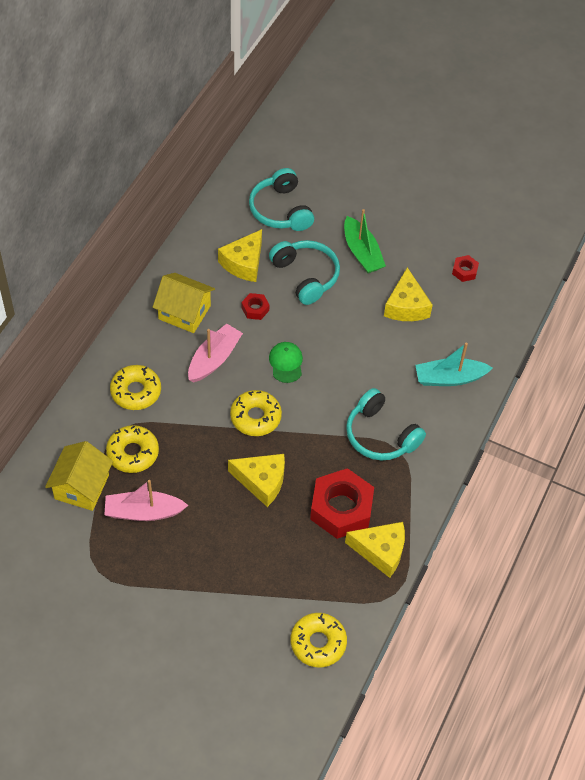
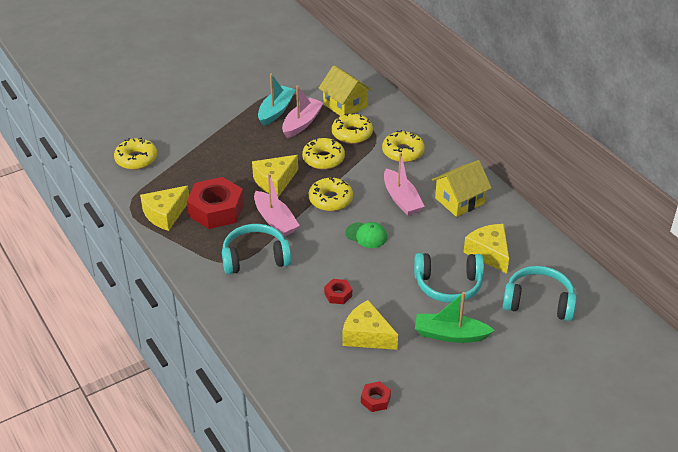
camera: 125 degrees right, 15 degrees down
red nut [242,293,270,320] -> red nut moved to [324,279,352,304]
turquoise boat [415,343,493,386] -> turquoise boat moved to [258,73,296,126]
none -> pink boat [254,174,300,237]
none -> yellow donut [302,138,345,169]

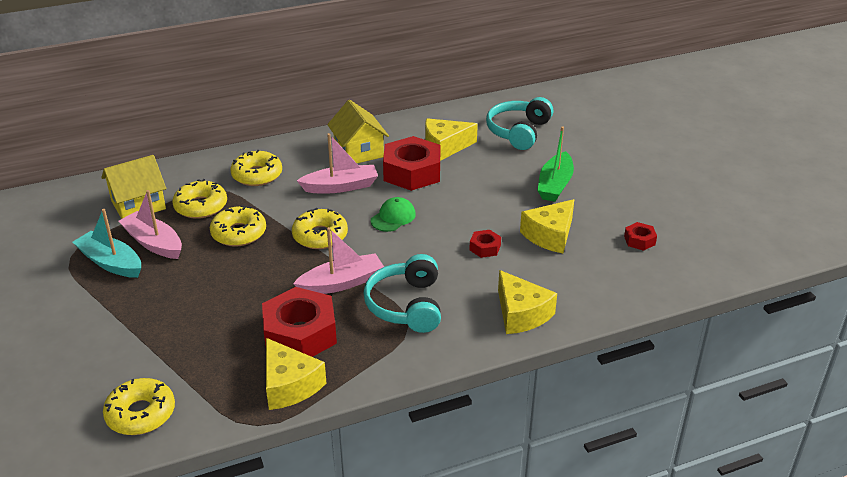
camera: 80 degrees left, 5 degrees down
yellow cheese [252,155,298,197] -> yellow cheese moved to [498,270,557,334]
turquoise headphones [414,253,484,303] -> none
none -> red nut [383,136,441,191]

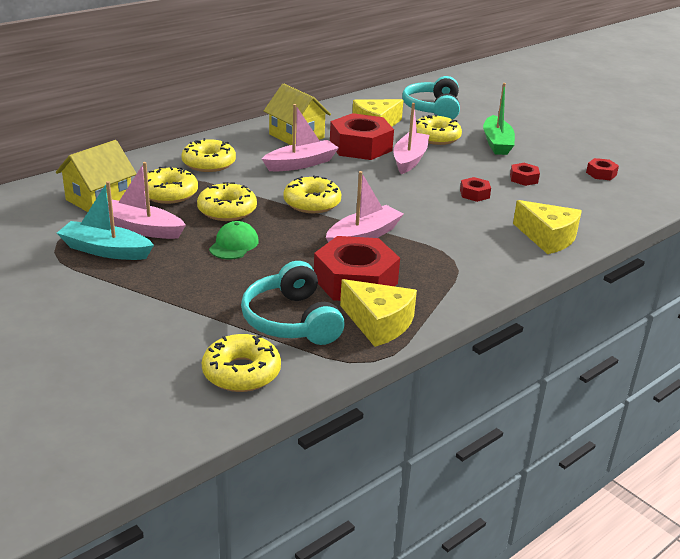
camera: 20 degrees left, 5 degrees down
turquoise headphones [363,254,441,333] -> turquoise headphones moved to [241,261,345,345]
green cap [370,197,416,232] -> green cap moved to [209,221,259,259]
yellow cheese [520,199,574,253] -> red nut [510,163,540,186]
none -> pink boat [393,103,429,174]
none -> yellow donut [416,114,462,145]

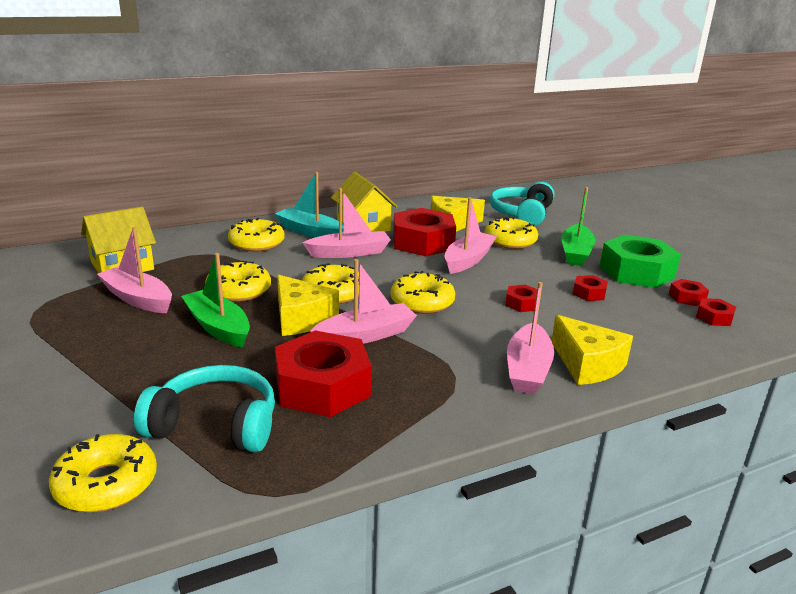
camera: 15 degrees right, 5 degrees down
turquoise boat [57,181,154,260] -> turquoise boat moved to [275,172,343,238]
yellow donut [144,166,198,204] -> yellow donut moved to [391,271,455,314]
green cap [209,221,259,259] -> green boat [181,253,250,348]
turquoise headphones [241,261,345,345] -> turquoise headphones turned 105 degrees clockwise [134,365,275,452]
yellow cheese [340,279,417,347] -> yellow cheese moved to [277,275,339,336]
none -> pink boat [507,282,554,394]
none -> green nut [600,234,681,288]
none -> red nut [696,298,736,326]

